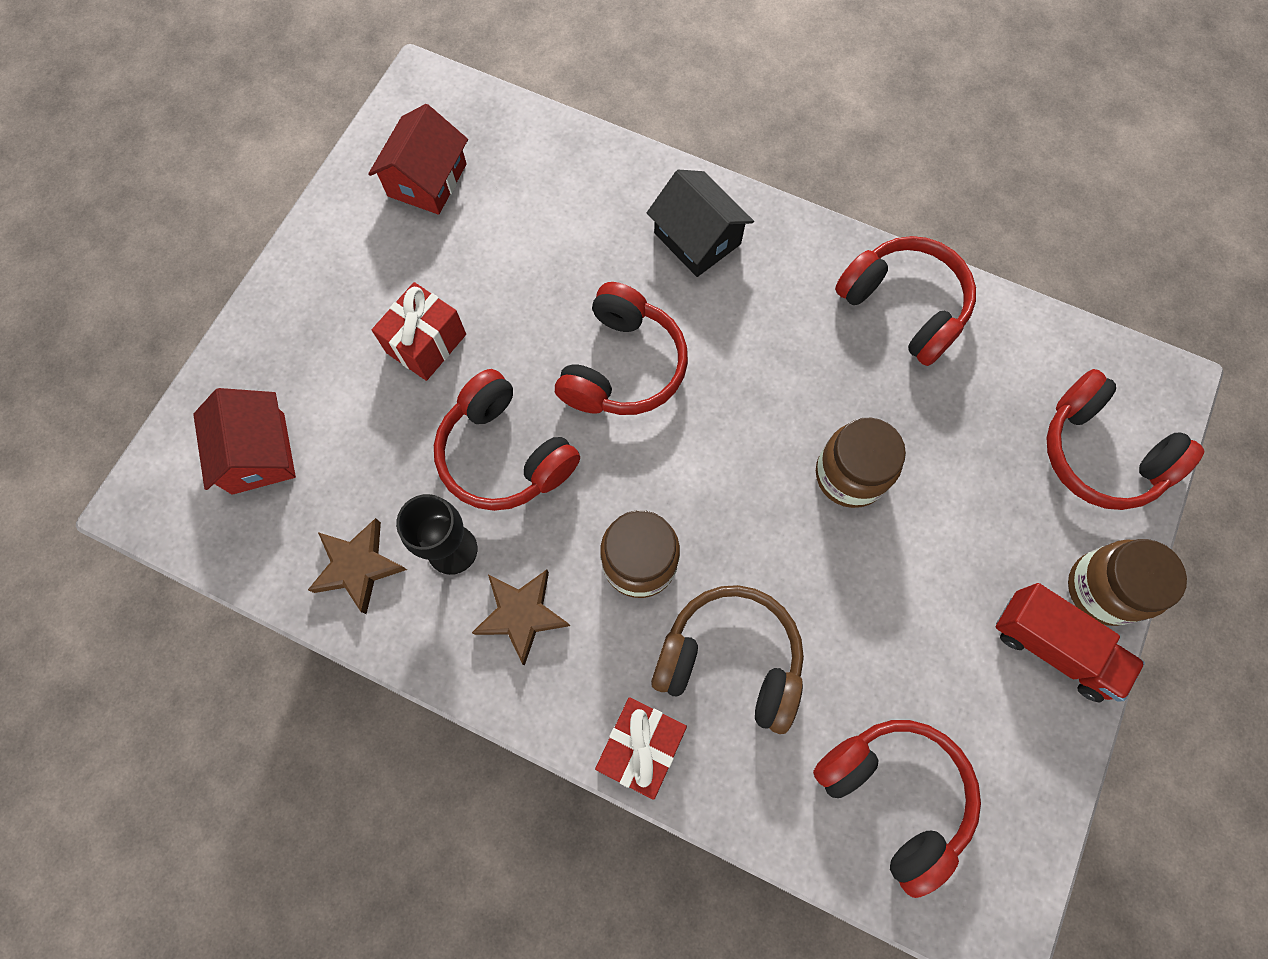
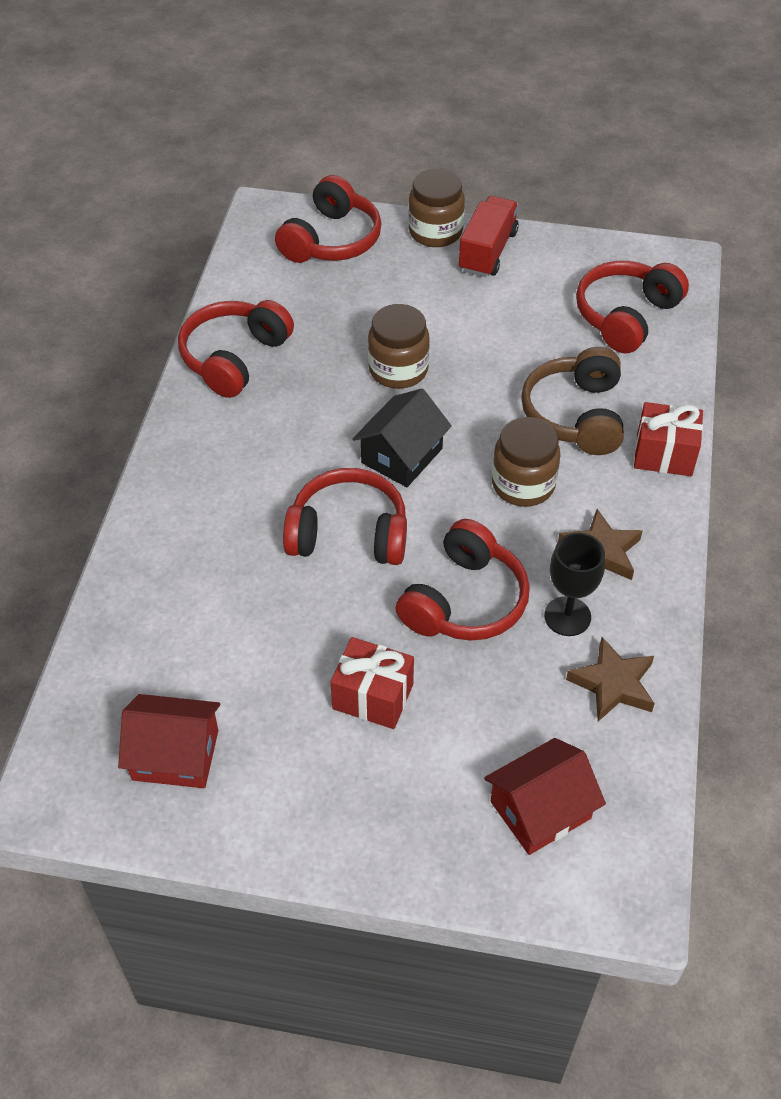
camera: 105 degrees left, 20 degrees down
black house [647,170,754,277] -> black house moved to [353,389,452,487]

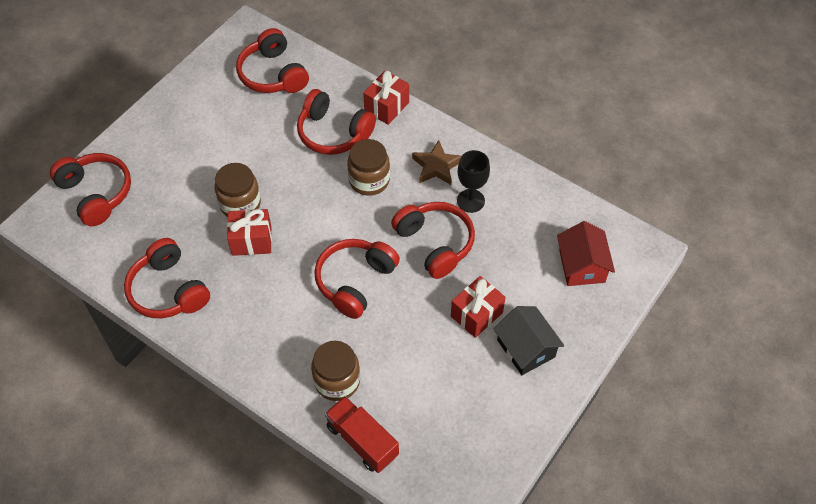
camera: 65 degrees left, 5 degrees up
red house [118,694,220,788] -> none
black house [353,389,452,487] -> black house moved to [493,306,564,375]
brown jar [408,168,465,247] -> brown jar moved to [311,341,360,401]
red truck [459,196,519,277] -> red truck moved to [325,396,399,473]
brown headphones [521,347,624,455] -> red headphones [297,89,376,155]
brown star [566,637,655,721] -> none
none -> red gift [227,209,272,256]

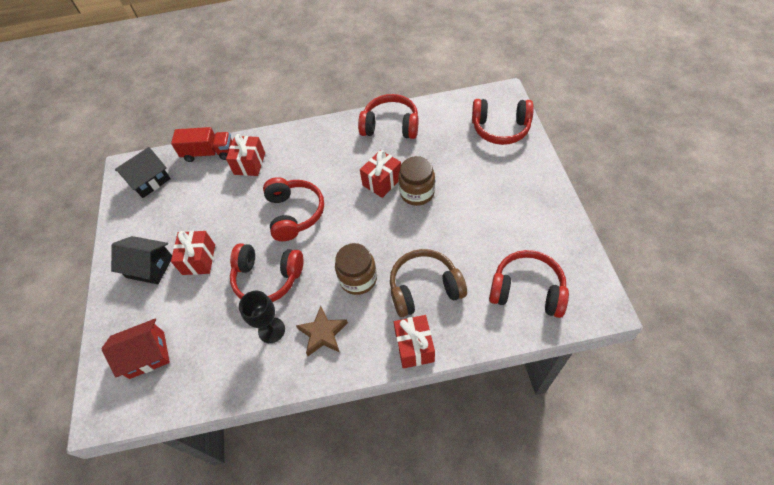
camera: 140 degrees right, 0 degrees up
red headphones [297,89,376,155] -> brown headphones [390,249,467,317]
brown jar [311,341,360,401] -> red gift [226,134,265,176]
red house [557,221,615,286] -> red house turned 60 degrees counterclockwise [101,318,170,379]
none -> black house [115,147,171,198]

